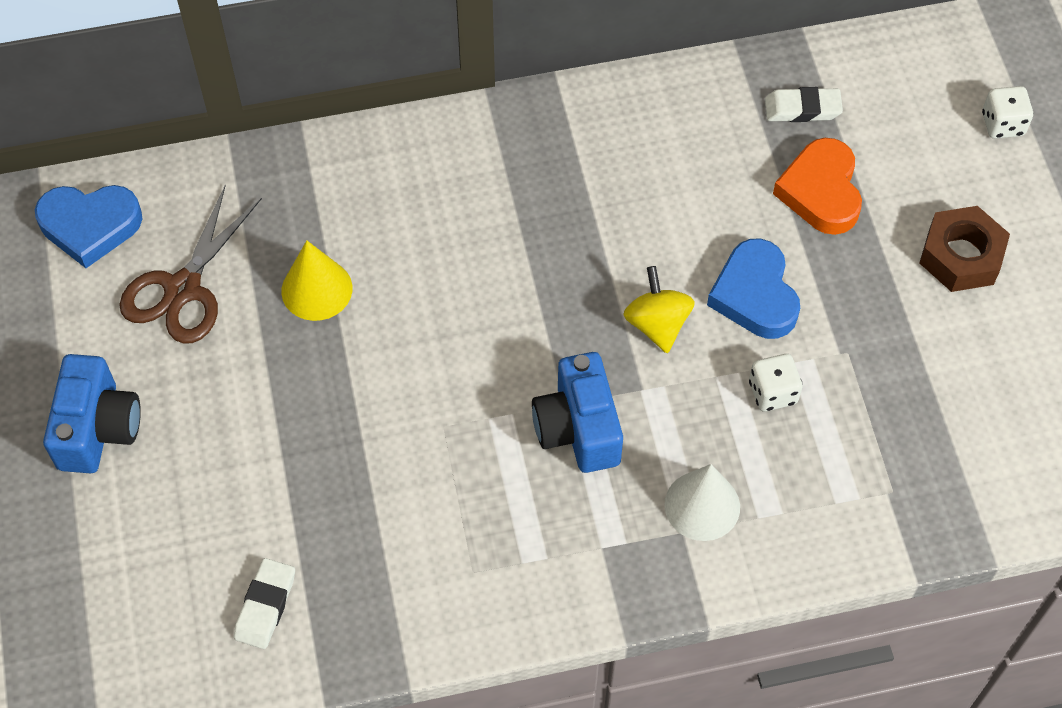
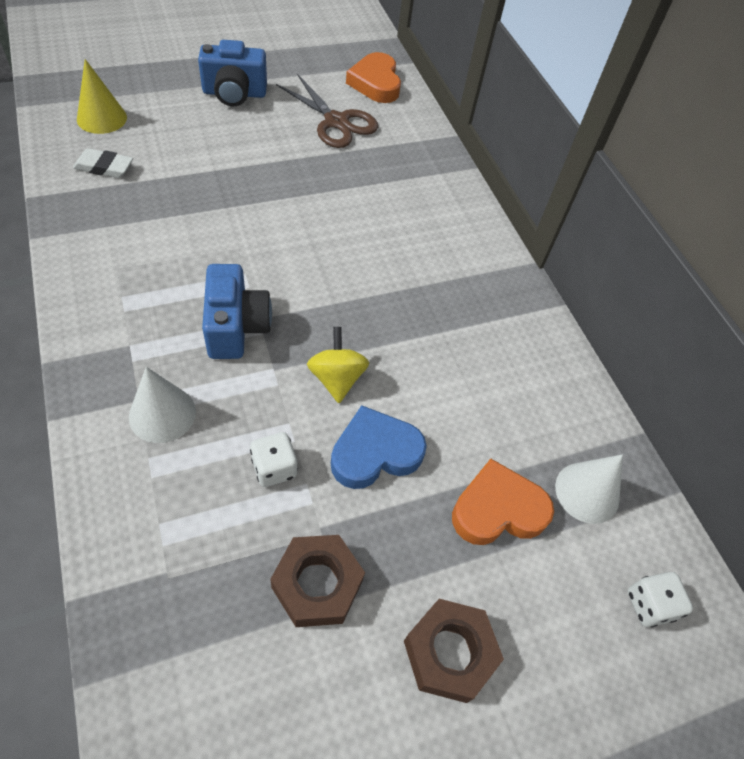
camera: 75 degrees right, 5 degrees down
blue heart [35,185,142,268] -> orange heart [346,52,401,103]
brown scissors [119,185,262,344] -> brown scissors turned 150 degrees counterclockwise [276,74,378,148]
yellow cone [281,240,352,321] -> yellow cone moved to [77,59,127,134]
blue camera [532,352,623,473] -> blue camera turned 105 degrees clockwise [202,264,272,359]
yellow spinning top [623,266,695,353] -> yellow spinning top turned 75 degrees counterclockwise [307,327,369,403]
white eraser [765,87,843,122] -> white cone [555,454,623,524]
white dice [982,86,1033,139] -> white dice moved to [628,572,693,627]
none -> brown nut [270,535,365,627]

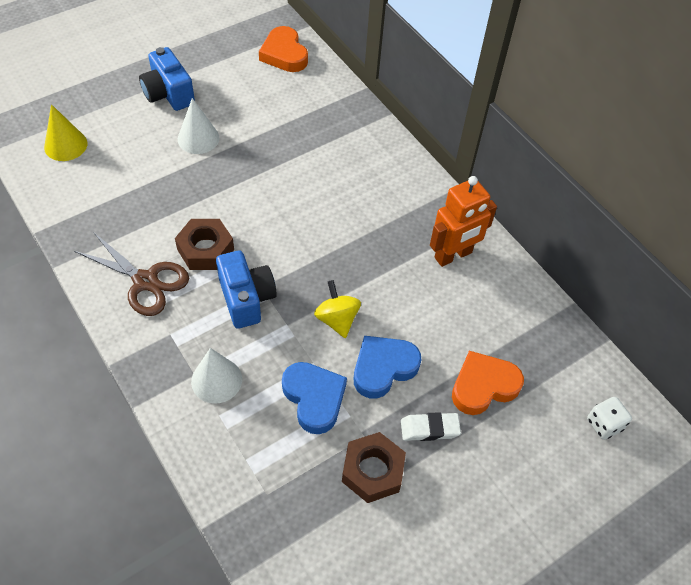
camera: 10 degrees left, 0 degrees up
white eraser [73,148,133,178] -> white eraser moved to [401,412,461,441]
blue camera [198,40,267,106] -> blue camera turned 75 degrees clockwise [139,47,195,111]
white dice [250,432,298,487] -> blue heart [282,362,347,434]
brown scissors [276,74,378,148] -> brown scissors moved to [74,232,189,316]
brown nut [404,599,504,703] -> brown nut moved to [175,219,234,270]
white cone [555,454,623,524] -> white cone moved to [178,98,219,154]
none -> orange robot [430,176,497,267]

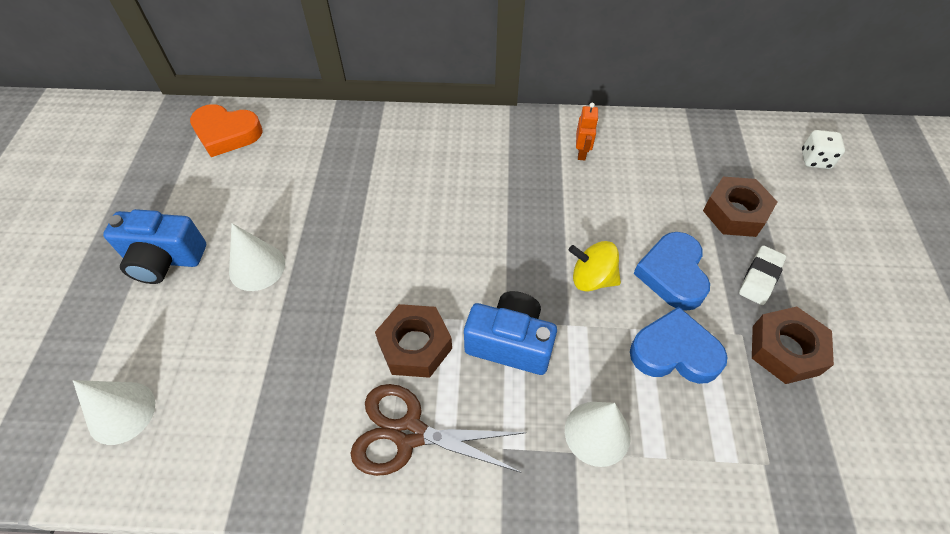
camera: 50 degrees left, 0 degrees up
yellow cone [44,104,87,161] -> white cone [73,380,155,445]
brown scissors [74,232,189,316] -> brown scissors turned 150 degrees counterclockwise [350,384,527,476]
orange robot [430,176,497,267] -> orange robot [576,103,599,160], size x0.51
orange heart [452,351,524,415] -> brown nut [703,177,778,237]

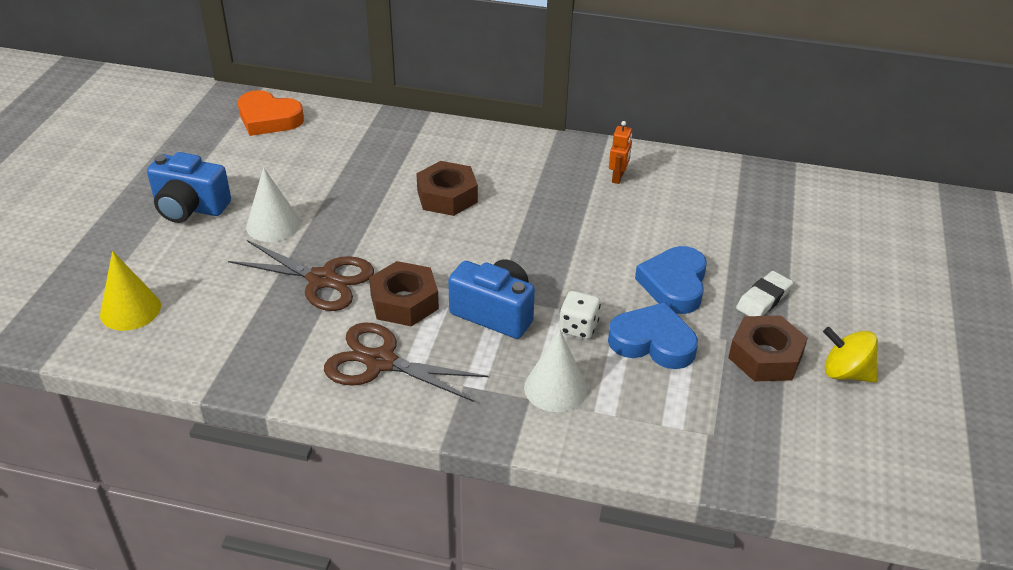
camera: 10 degrees right, 15 degrees down
white cone [73,380,155,445] -> yellow cone [100,251,161,331]
yellow spinning top [569,241,621,291] -> yellow spinning top moved to [823,327,878,383]
brown nut [703,177,778,237] -> brown nut moved to [416,161,478,216]
white dice [802,130,845,169] -> white dice moved to [559,291,601,339]
none -> brown scissors [228,240,374,311]

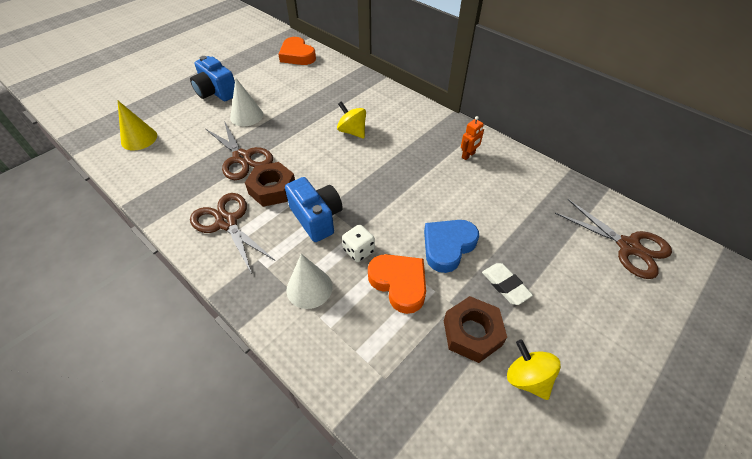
camera: 30 degrees right, 10 degrees up
brown nut [416,161,478,216] -> yellow spinning top [337,101,366,138]
blue heart [608,302,698,369] -> orange heart [368,254,426,314]
white eraser [736,271,793,316] -> white eraser turned 75 degrees clockwise [482,263,533,305]
none -> brown scissors [555,199,672,279]

